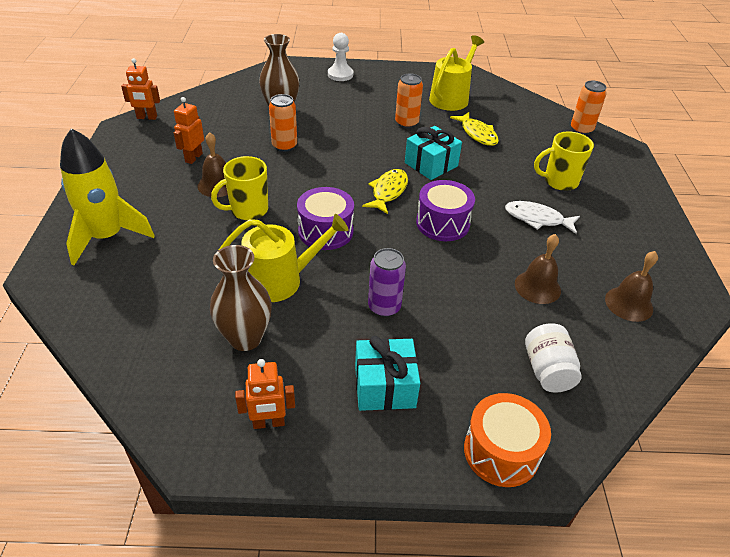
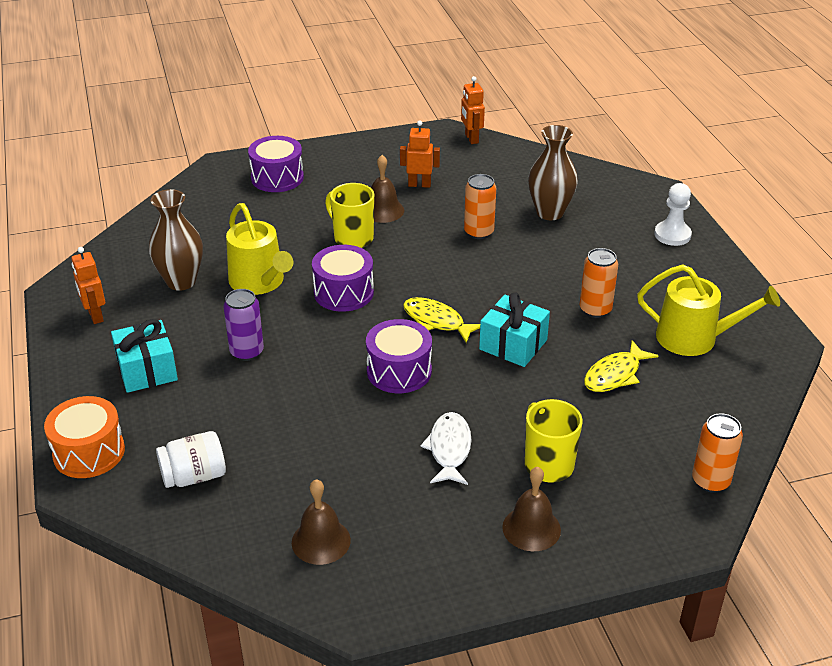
camera: 75 degrees right, 5 degrees down
yellow rocket [60,128,155,265] -> purple drum [248,136,304,192]
yellow fish [362,169,408,214] -> yellow fish turned 150 degrees counterclockwise [403,297,480,343]
brown bell [515,234,561,304] -> brown bell moved to [502,467,561,551]

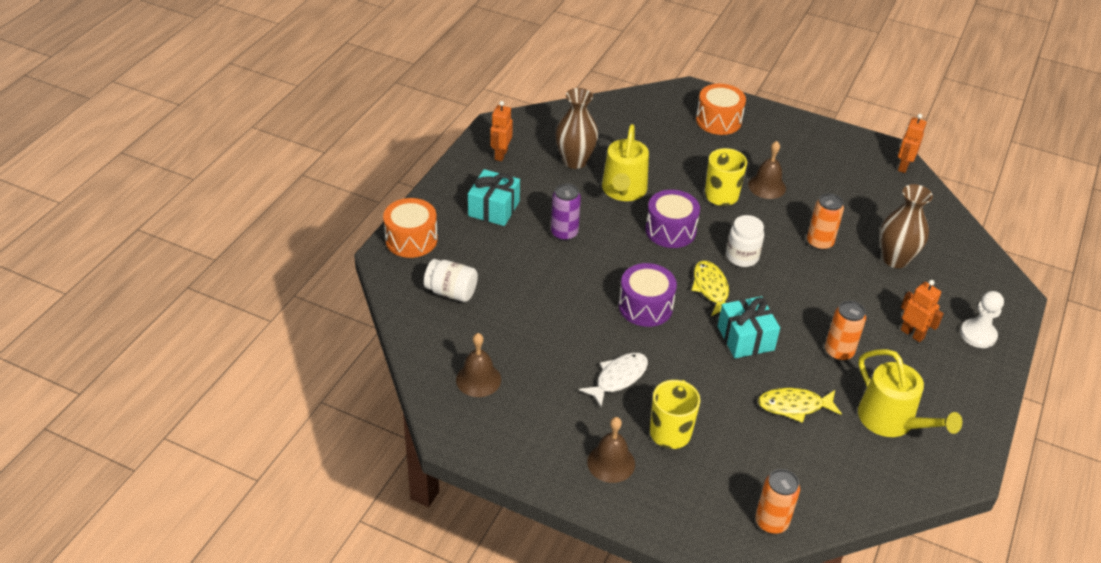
camera: 40 degrees right, 5 degrees up
purple drum [248,136,304,192] -> orange drum [696,84,746,135]
orange robot [400,120,440,188] -> orange robot moved to [901,280,944,342]
none -> white jar [726,215,764,267]

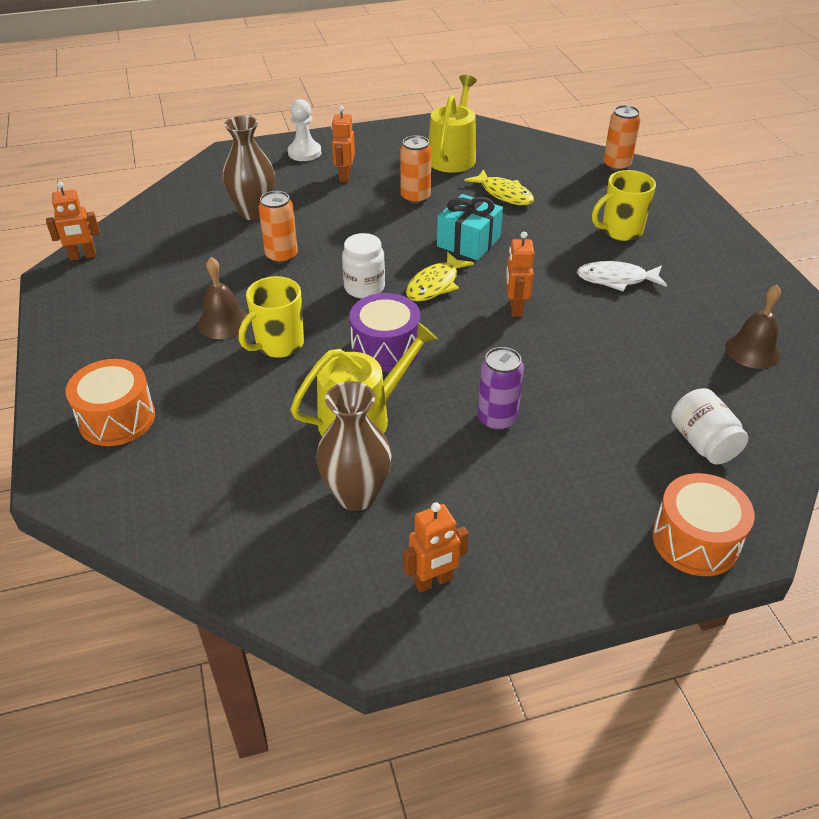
camera: 130 degrees left, 0 degrees up
turquoise gift [468,169,520,226] -> none
brown bell [587,417,635,483] -> none
purple drum [619,263,677,327] -> orange robot [506,232,534,317]

